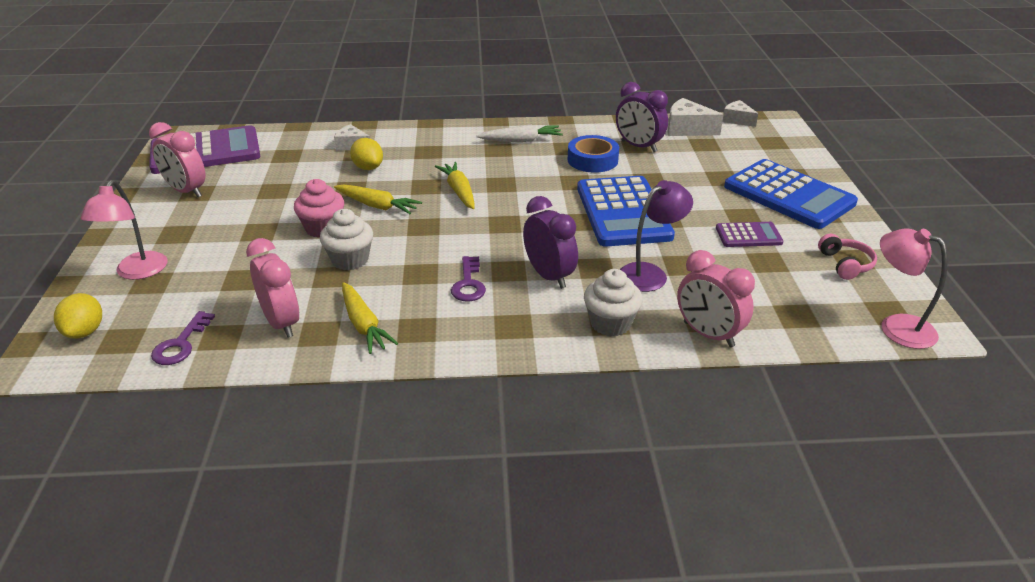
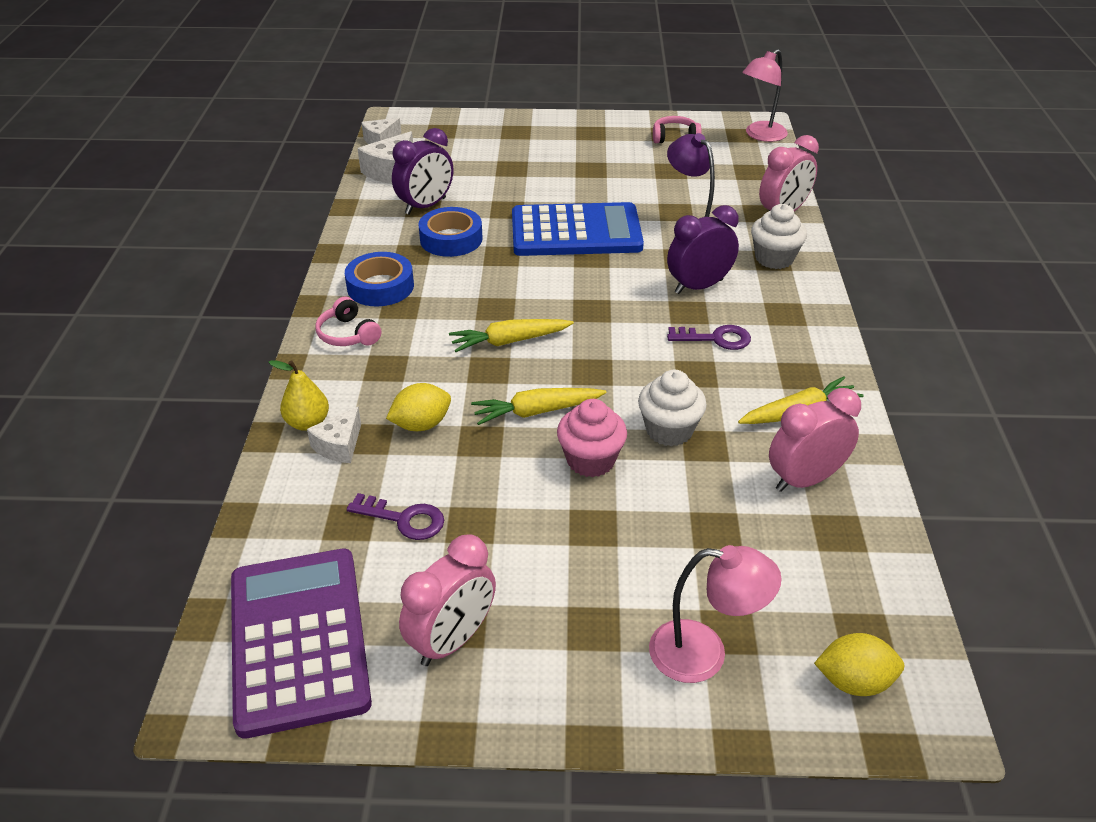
camera: 85 degrees left, 5 degrees up
purple key [151,311,215,365] -> purple key moved to [347,493,444,540]
yellow carrot [334,184,422,214] -> yellow carrot turned 135 degrees counterclockwise [471,388,607,425]
white carrot [477,124,563,142] -> blue tape [345,252,414,306]
purple calculator [716,222,783,247] -> none
blue calculator [724,159,858,229] -> none
none -> yellow pear [269,360,329,431]
none -> pink headphones [315,297,381,346]

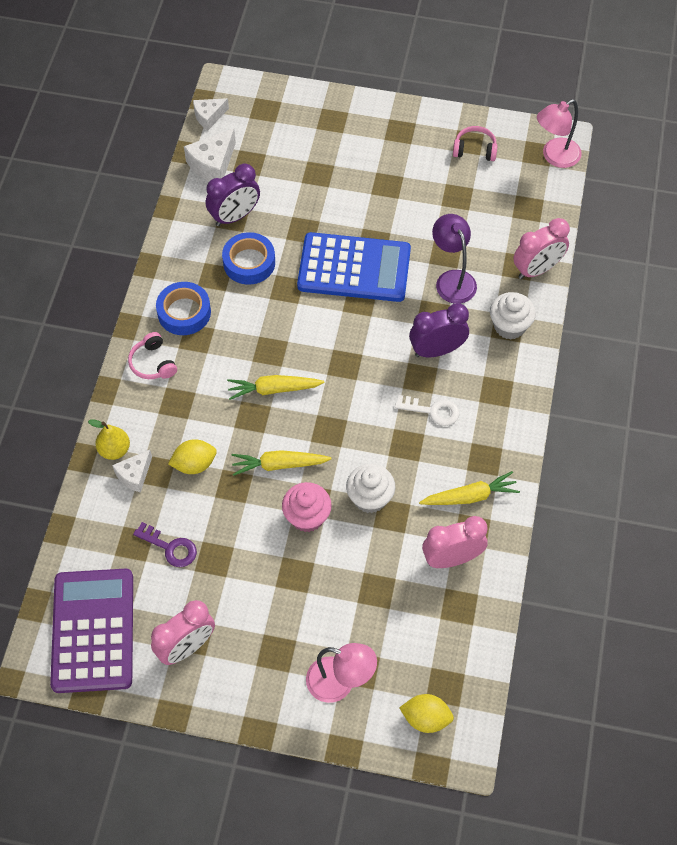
camera: 10 degrees right, 20 degrees up
purple key [667,325,751,350] -> white key [395,395,459,426]

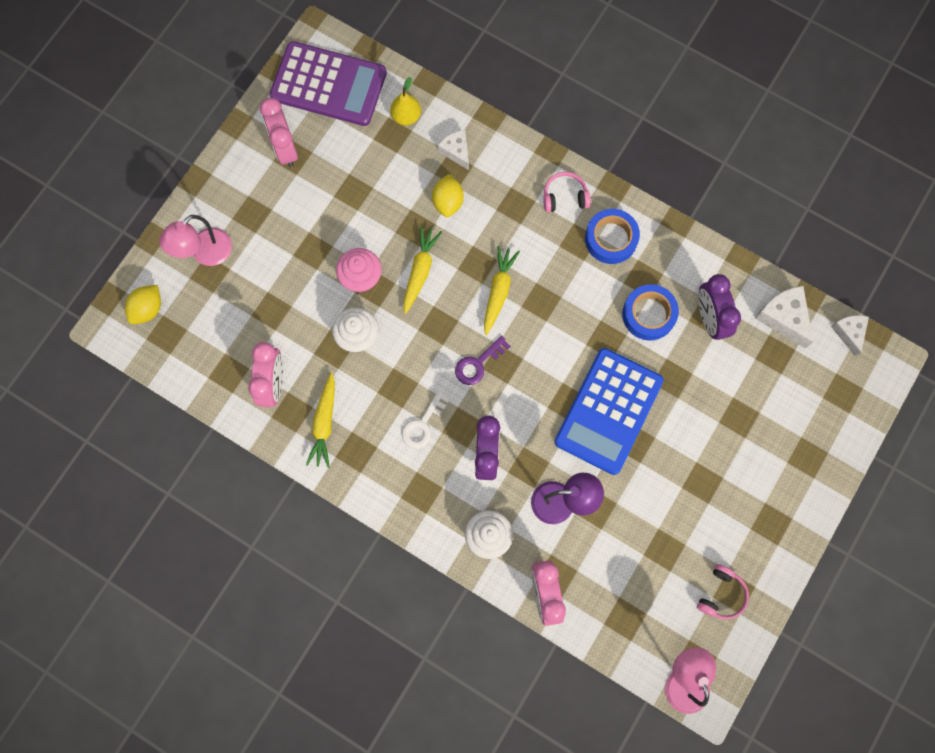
camera: 110 degrees right, 15 degrees up
yellow pear [88,420,130,460] -> yellow pear moved to [390,77,421,126]
purple key [133,522,197,567] -> purple key moved to [455,336,511,385]

